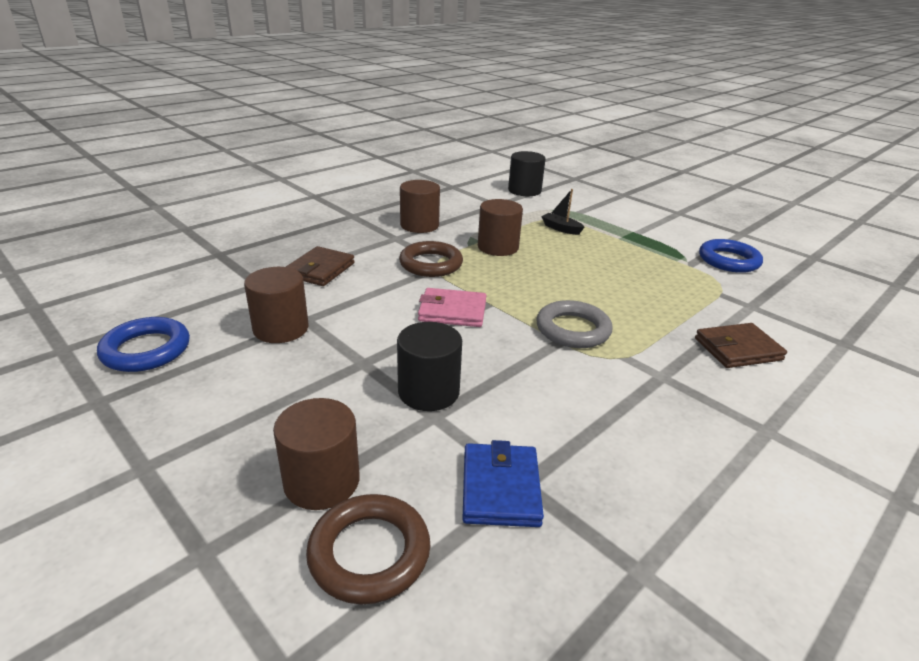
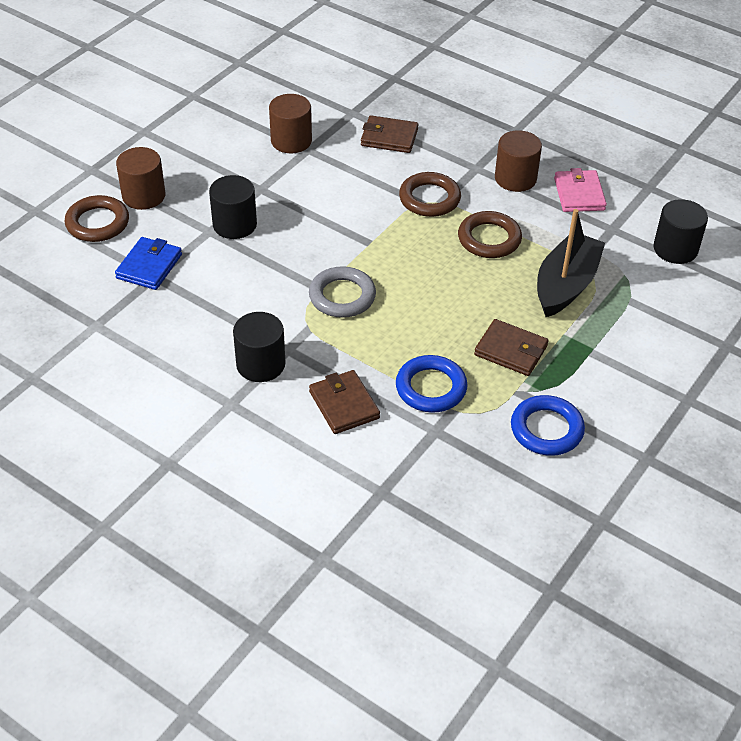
camera: 80 degrees right, 15 degrees up
blue ring [97,317,190,372] -> blue ring moved to [396,355,468,413]
pink wallet [418,288,486,327] -> pink wallet moved to [554,168,607,212]
blue wallet [462,440,544,527] -> blue wallet turned 60 degrees counterclockwise [115,237,182,290]
brown cylinder [478,199,523,256] -> brown ring [458,211,522,258]
black boat [541,189,584,235] -> black boat [537,209,605,317], size x2.12
none -> black cylinder [233,312,286,382]
none -> brown wallet [474,319,548,376]

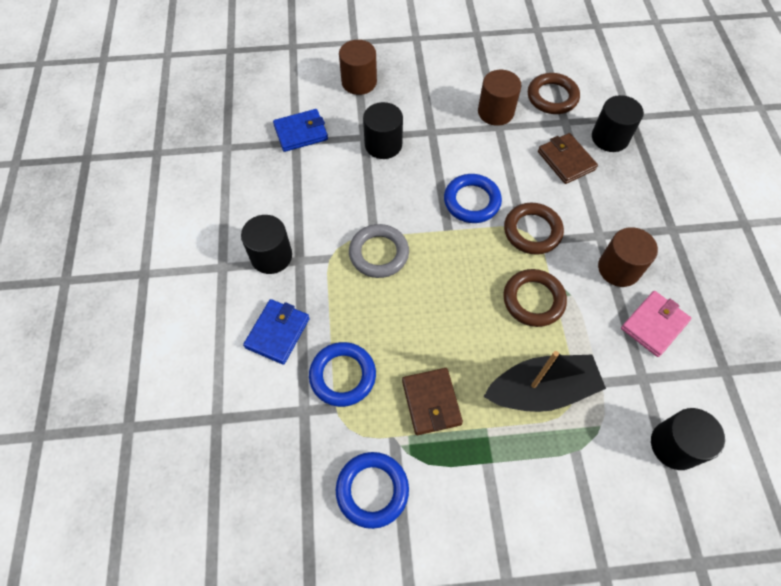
camera: 50 degrees right, 15 degrees up
brown ring [65,195,129,242] -> brown ring moved to [528,73,580,114]
brown wallet [309,370,380,434] -> blue wallet [243,299,310,365]
none -> blue ring [444,174,502,223]
none -> black cylinder [592,95,644,152]

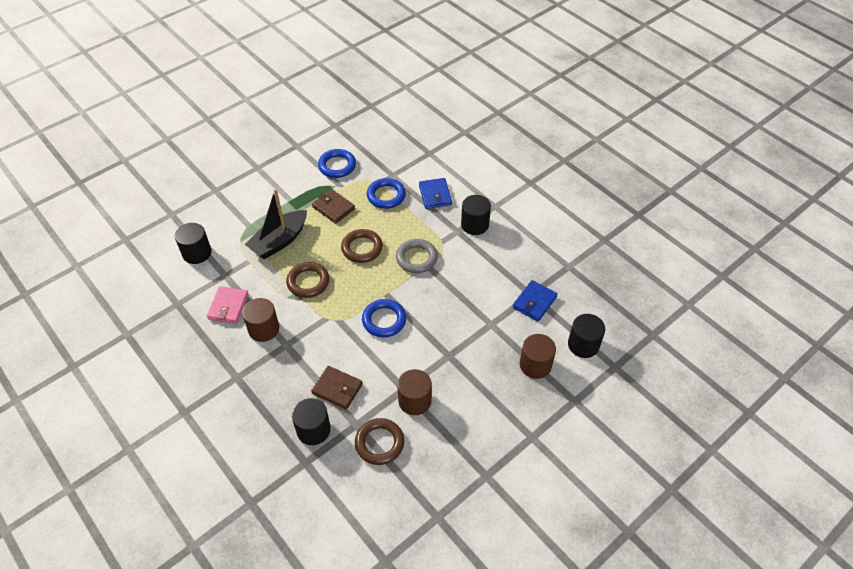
camera: 145 degrees right, 10 degrees down
black cylinder [363,102,403,159] -> black cylinder moved to [568,314,605,358]
brown ring [504,203,564,255] -> brown ring moved to [341,229,383,263]

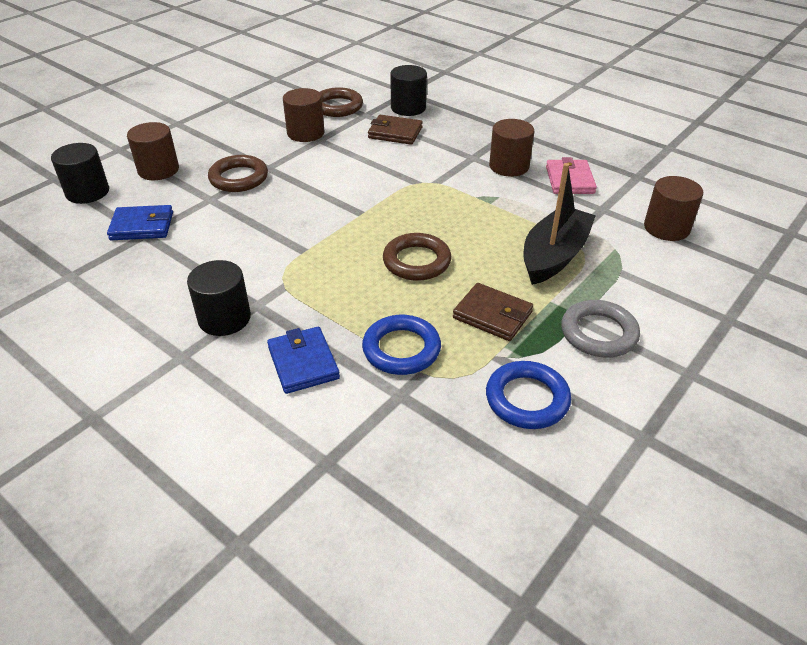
camera: 170 degrees right, 10 degrees down
black cylinder [175,223,211,264] -> brown cylinder [644,176,703,241]
brown ring [286,262,329,298] -> brown ring moved to [208,155,268,192]
blue ring [362,299,406,337] -> none
grey ring [396,239,438,273] -> grey ring moved to [561,300,640,358]
blue wallet [513,280,557,322] -> blue wallet turned 60 degrees clockwise [107,205,173,240]

